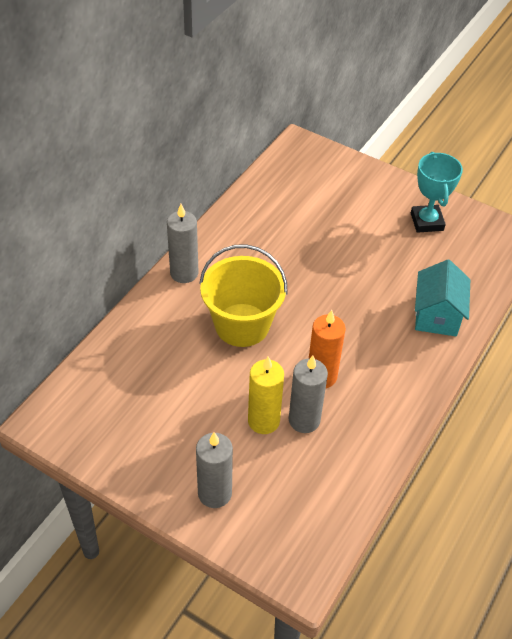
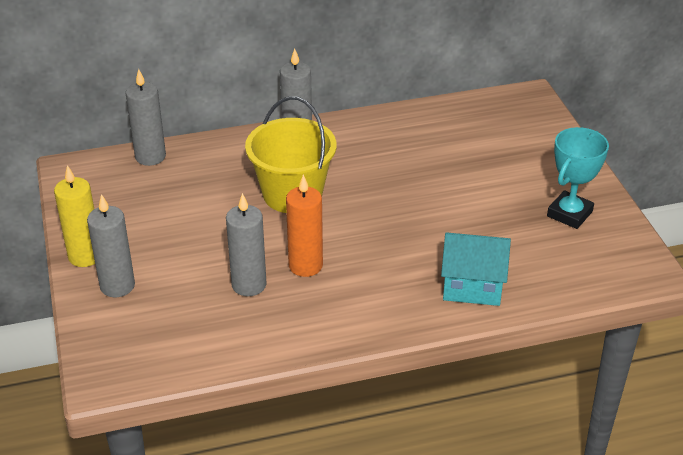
camera: 45 degrees right, 10 degrees down
yellow candle [248,357,284,434] -> yellow candle moved to [54,165,95,267]
turquoise house [415,260,470,336] -> turquoise house turned 45 degrees clockwise [441,232,511,306]
none -> grey candle [126,69,166,166]

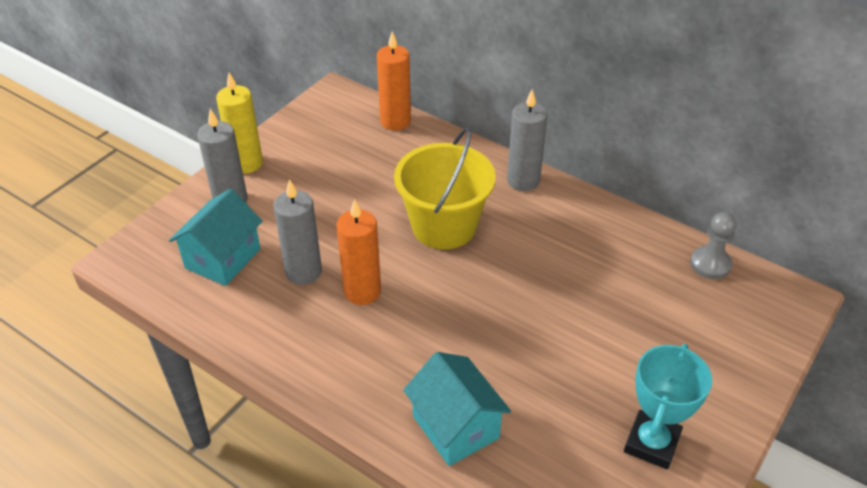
camera: 50 degrees right, 5 degrees up
grey candle [126,69,166,166] -> orange candle [377,31,411,130]
turquoise trophy [547,127,609,229] -> turquoise trophy turned 60 degrees counterclockwise [624,344,712,469]
none -> turquoise house [169,189,262,286]
none -> grey pawn [690,212,736,279]

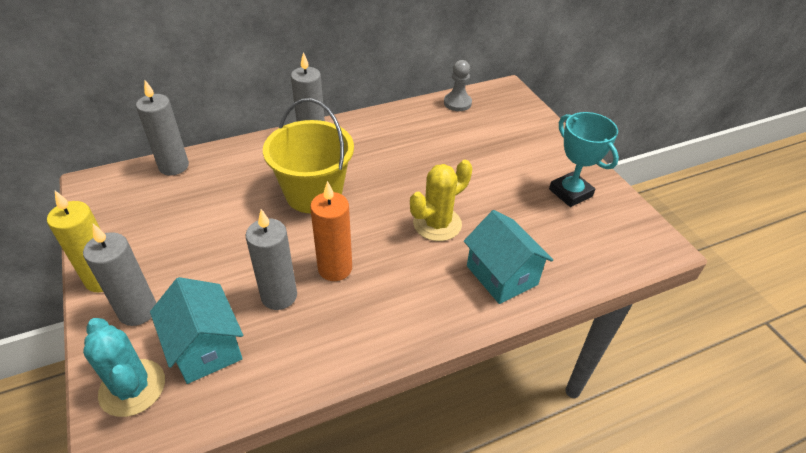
camera: 60 degrees left, 0 degrees up
orange candle [377,31,411,130] -> grey candle [136,80,189,176]
turquoise house [403,352,511,466] -> turquoise house turned 60 degrees clockwise [464,210,553,304]
none -> turquoise cactus [83,318,165,417]
none -> yellow cactus [410,160,472,241]

